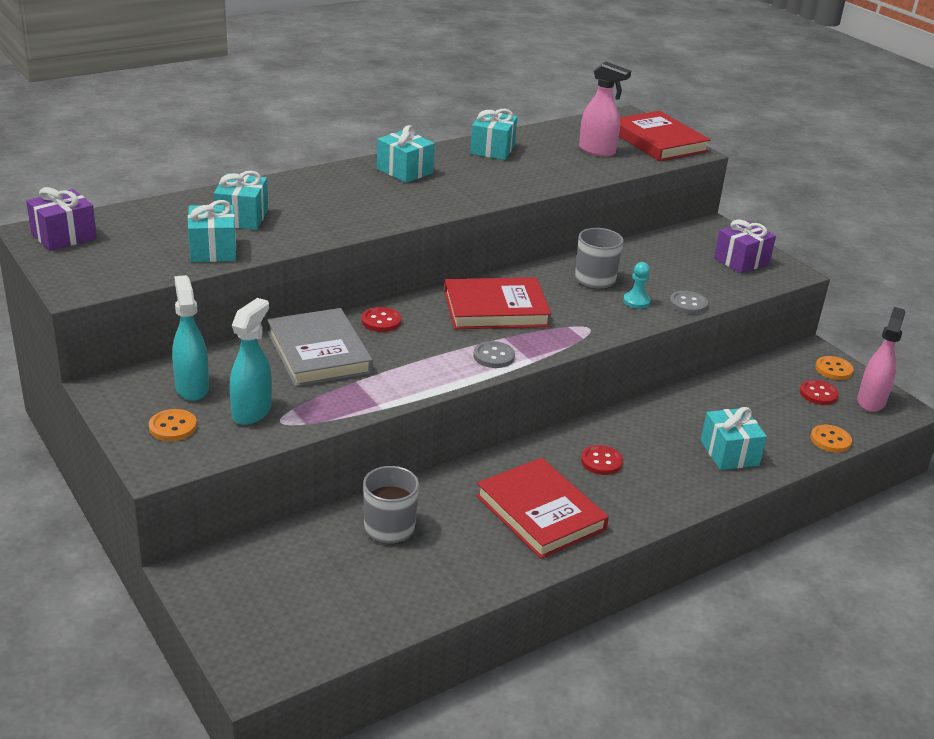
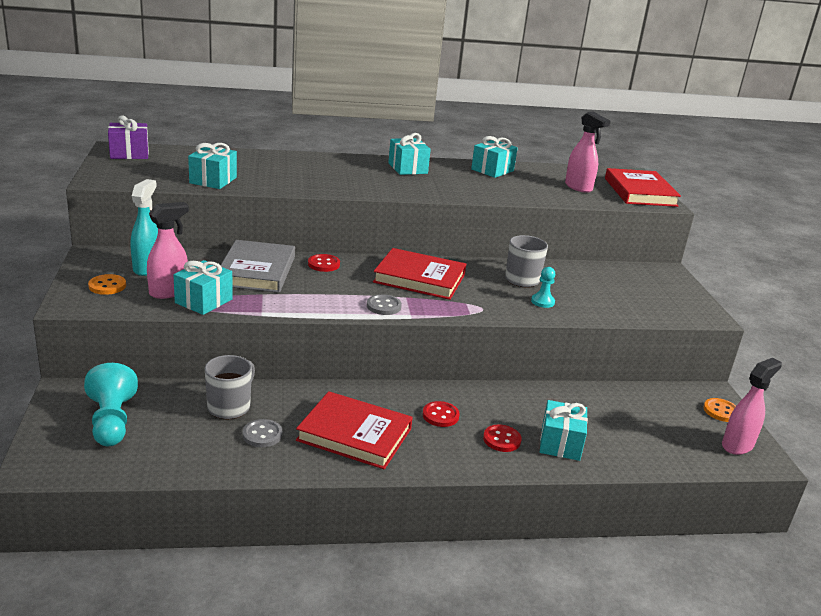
camera: 25 degrees right, 5 degrees down
turquoise gift [214,171,268,230] -> turquoise gift moved to [173,260,233,315]
turquoise spray bottle [230,298,272,425] -> pink spray bottle [147,202,189,299]
red book [476,458,609,559] -> red book turned 60 degrees counterclockwise [296,391,413,469]
grey button [669,291,708,314] -> grey button moved to [243,419,282,447]
purple gift [714,220,776,274] -> none
red button [800,380,839,405] -> red button moved to [483,425,522,452]
orange button [810,425,852,453] -> none
none -> turquoise pawn [84,363,138,446]

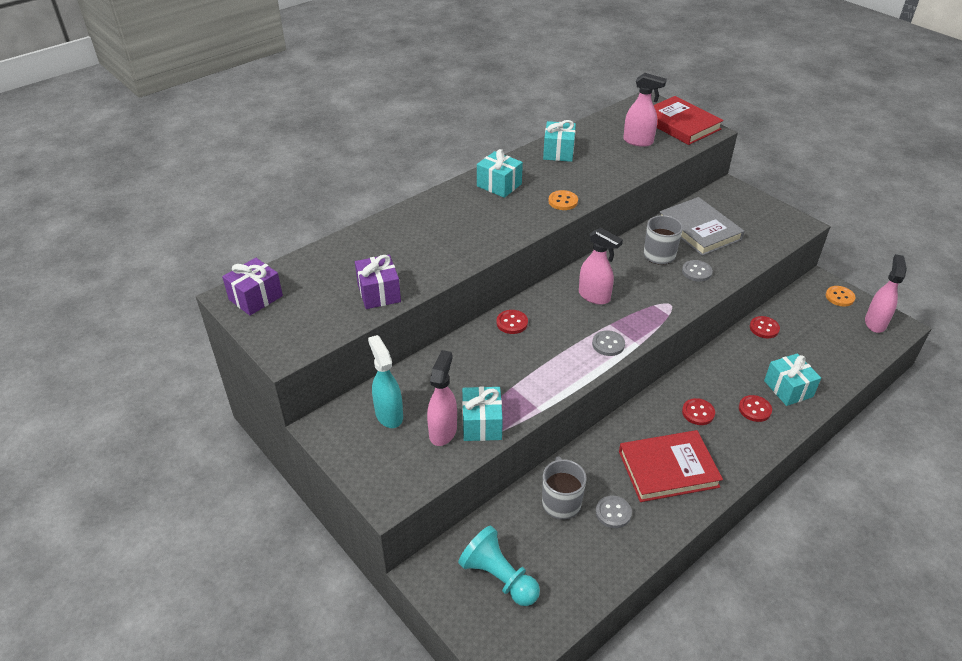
camera: 30 degrees left, 15 degrees up
orange button [88,274,126,295] -> orange button moved to [548,190,578,210]
turquoise gift [188,143,237,189] -> purple gift [355,255,401,309]
grey book [220,240,295,293] -> grey book moved to [659,197,745,256]
red book [373,248,466,300] -> pink spray bottle [579,228,623,305]
turquoise pawn [531,267,555,308] -> grey button [682,260,713,282]
none -> red button [750,316,780,338]

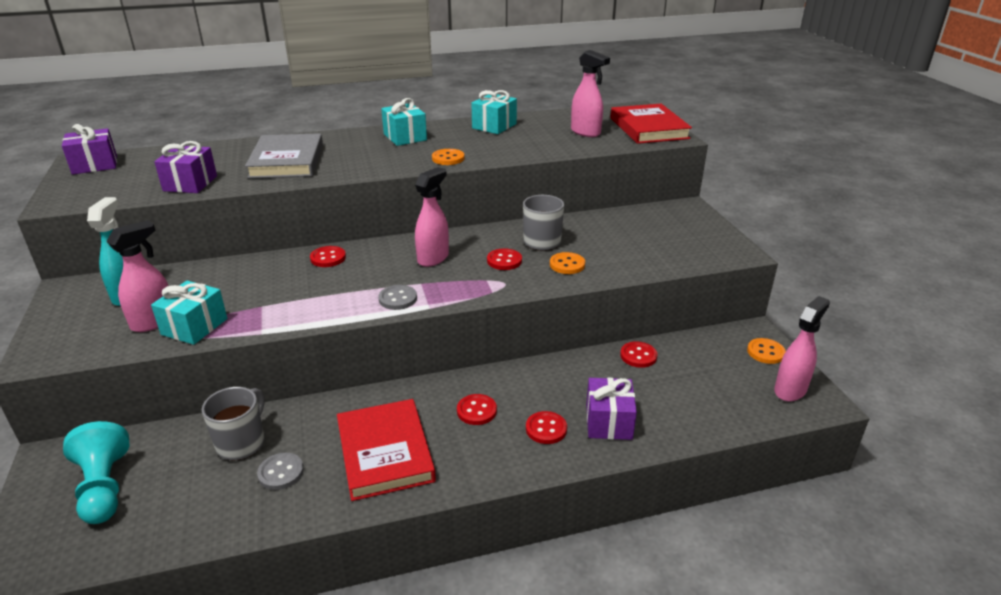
camera: 25 degrees right, 10 degrees down
pink spray bottle [579,228,623,305] -> pink spray bottle turned 120 degrees counterclockwise [415,167,449,267]
red book [619,430,723,502] -> red book turned 60 degrees clockwise [337,399,436,501]
grey book [659,197,745,256] -> grey book moved to [245,133,323,179]
grey button [682,260,713,282] -> orange button [550,252,585,274]
turquoise gift [764,353,821,406] -> purple gift [586,378,637,440]
none -> red button [487,248,522,270]

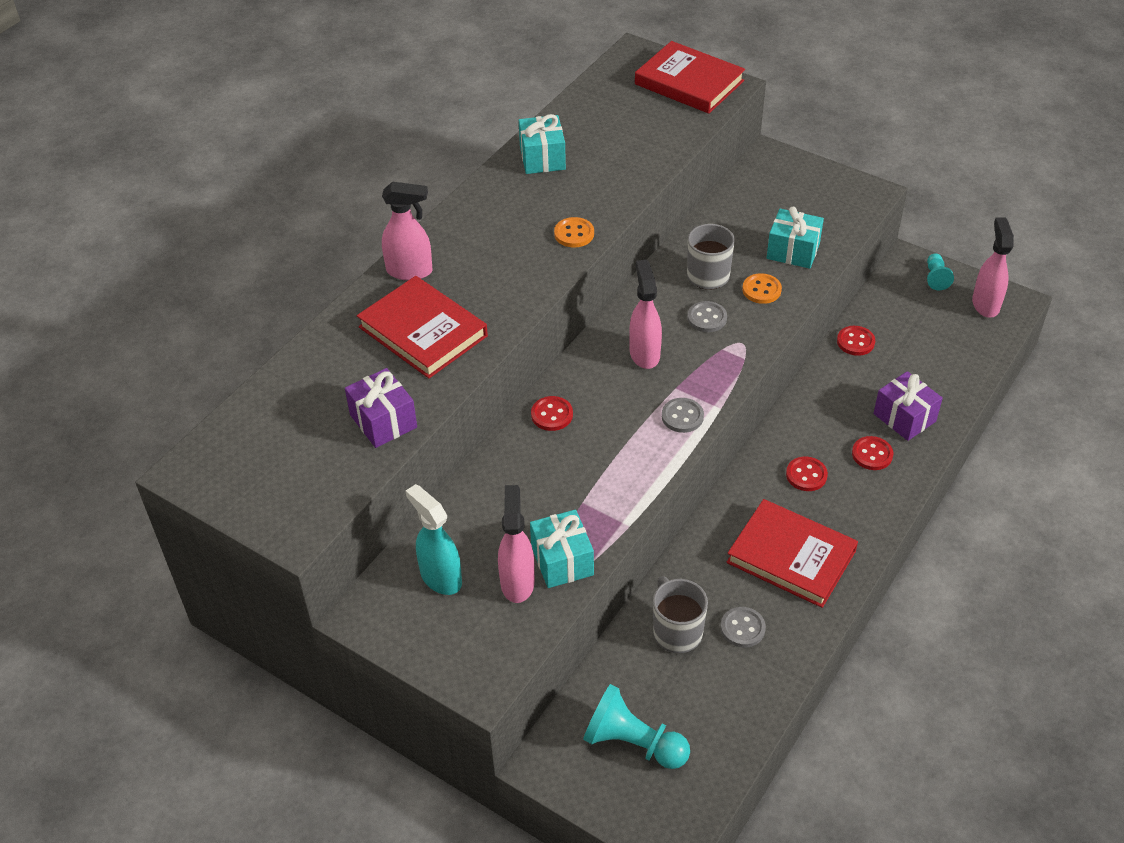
camera: 40 degrees left, 15 degrees up
purple gift [62,124,117,175] -> none
grey book [245,133,323,179] -> red book [357,276,488,378]
turquoise gift [381,98,427,146] -> turquoise gift moved to [767,207,824,269]
red button [487,248,522,270] -> grey button [687,301,727,332]
pink spray bottle [571,50,610,137] -> pink spray bottle moved to [382,182,432,281]
orange button [747,338,786,364] -> turquoise pawn [927,253,954,290]

